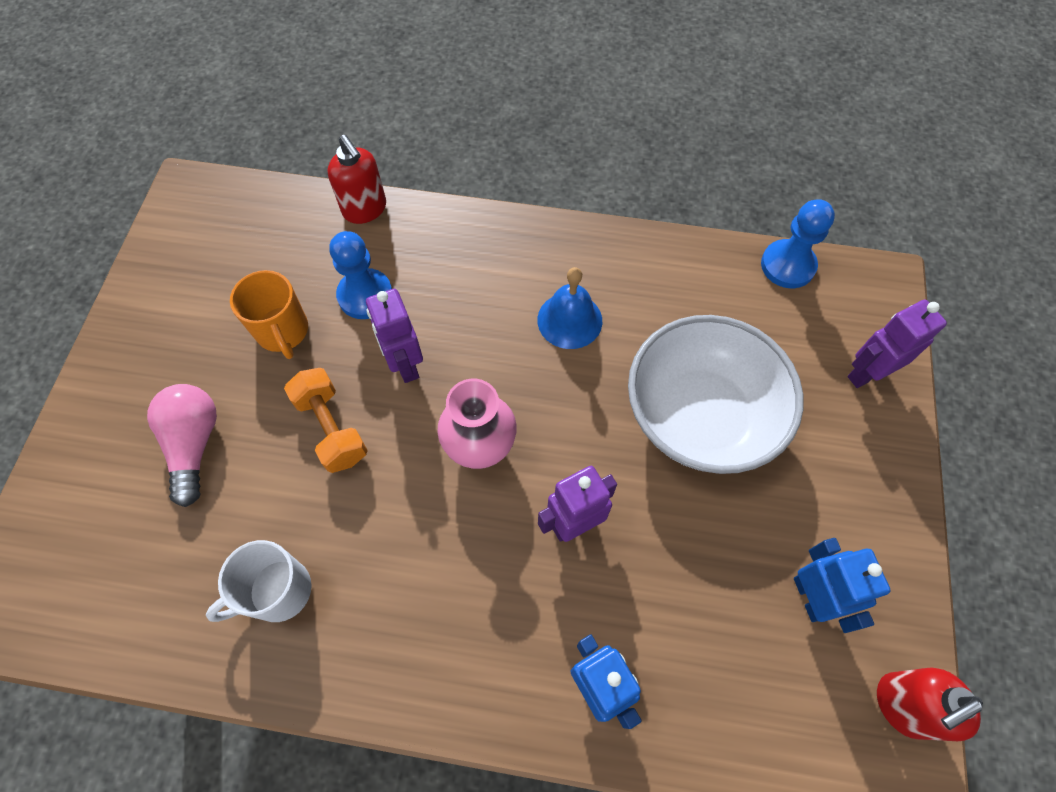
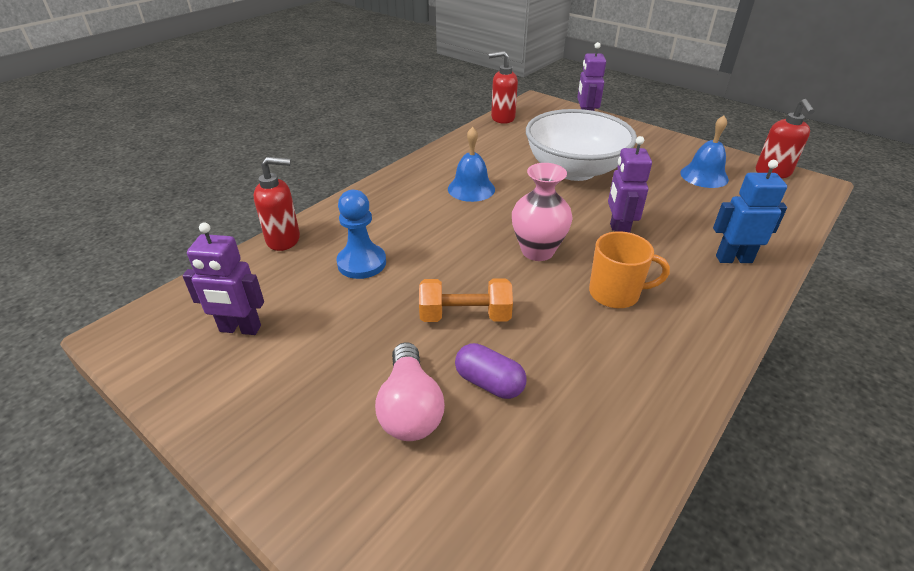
camera: 60 degrees left, 25 degrees down
pink light bulb [147,384,217,507] -> pink light bulb turned 120 degrees counterclockwise [375,342,445,441]
white mug [206,540,312,622] -> none
orange mug [230,270,308,359] -> orange mug moved to [589,231,670,308]
purple robot [366,289,423,383] -> purple robot moved to [183,222,264,335]
blue pawn [761,199,835,288] -> red soap dispenser [489,51,518,124]
blue robot [794,538,891,633] -> blue bell [680,115,729,188]
none -> purple capsule [455,343,527,399]

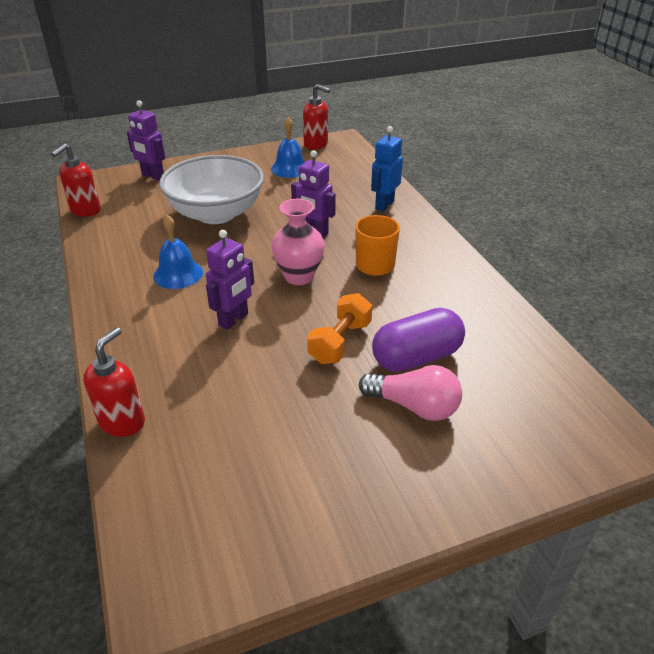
camera: 60 degrees left, 0 degrees up
purple robot [183,222,264,335] -> purple robot moved to [206,230,254,330]
blue pawn [336,190,386,279] -> none
purple capsule [455,343,527,399] -> purple capsule [372,308,465,372], size x1.62

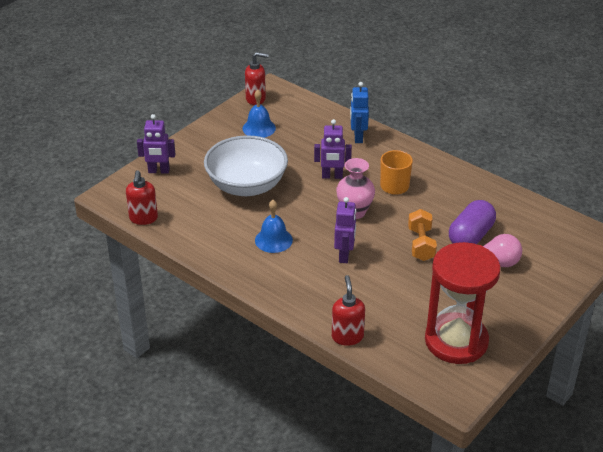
camera: 30 degrees left, 0 degrees up
none -> red hourglass [425,242,501,364]

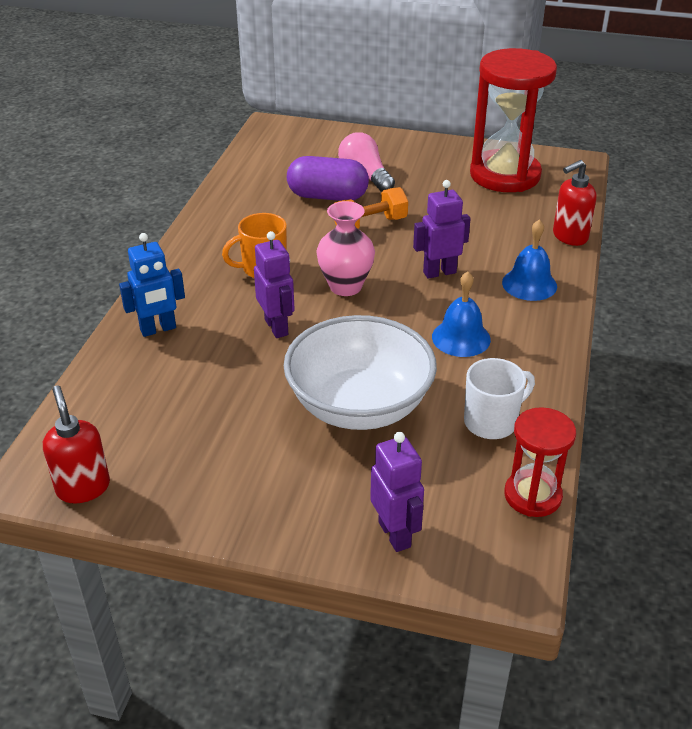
camera: 115 degrees left, 0 degrees up
red soap dispenser [126,170,158,225] -> red hourglass [504,407,576,517]
blue bell [242,90,276,138] -> blue bell moved to [502,219,557,301]
none -> white mug [464,358,535,439]

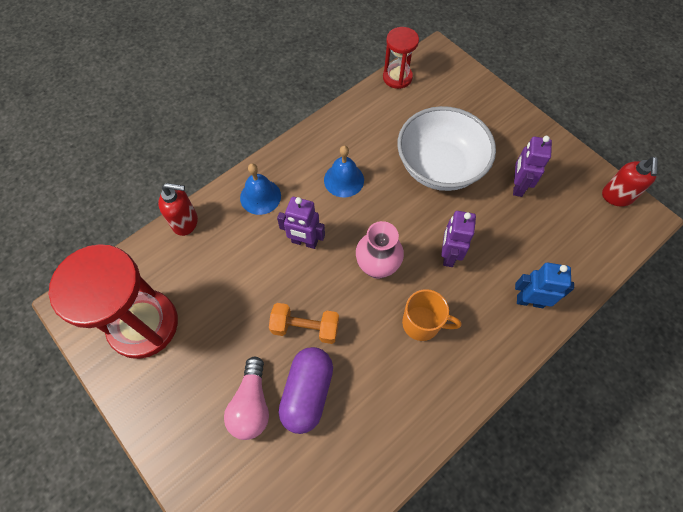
camera: 145 degrees left, 25 degrees up
purple capsule [287,156,369,201] -> purple capsule turned 60 degrees clockwise [278,347,333,434]
purple robot [370,432,424,552] -> purple robot moved to [513,136,552,197]
white mug [464,358,535,439] -> none

